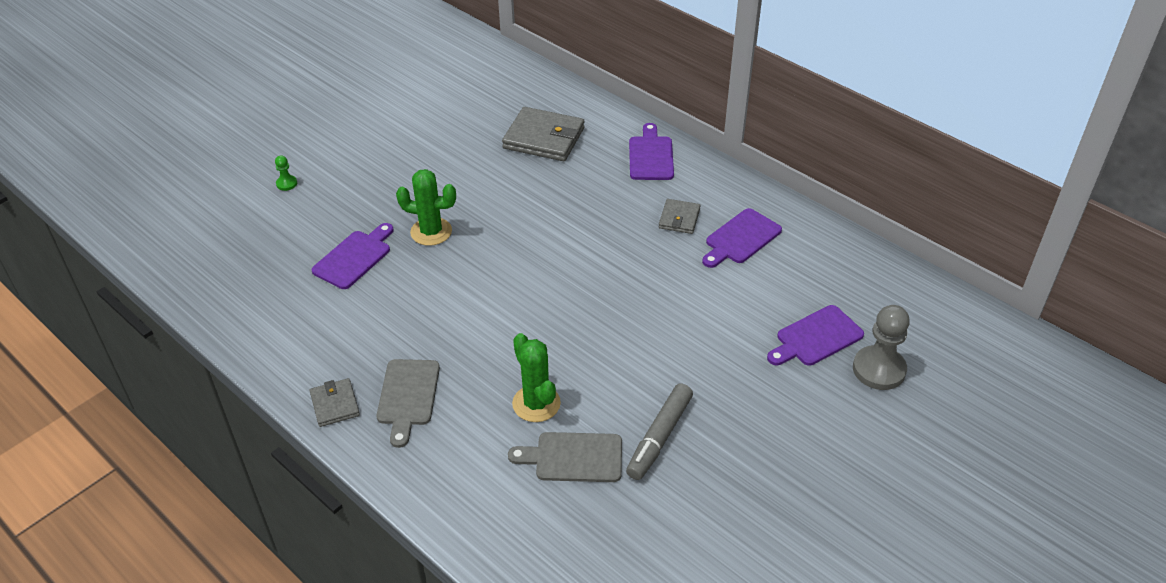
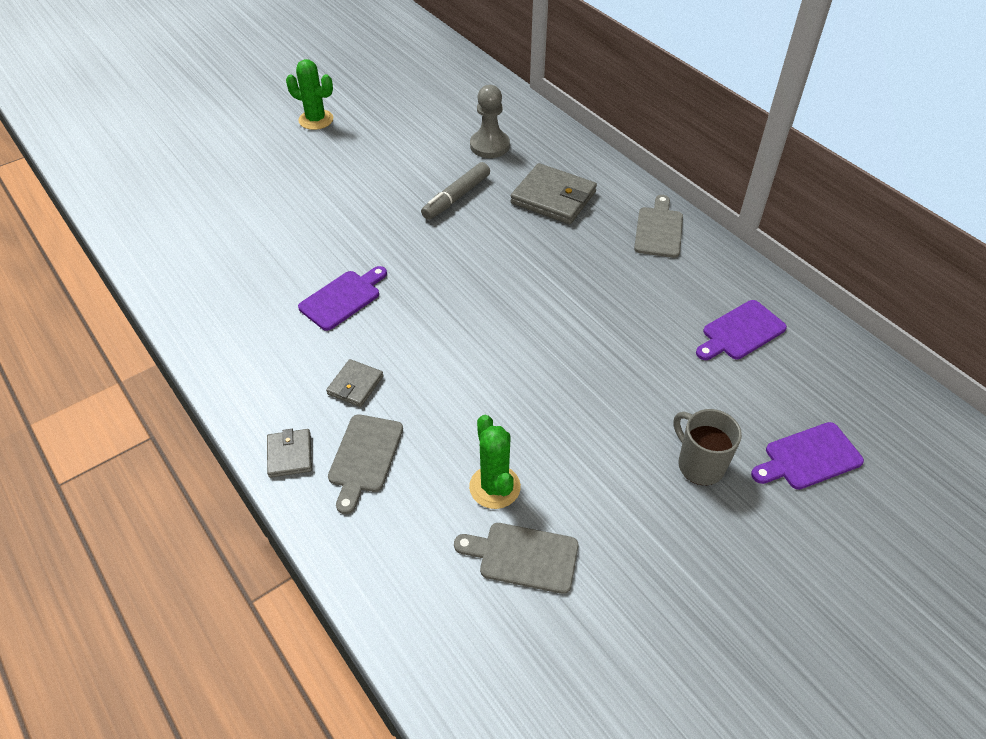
camera: 10 degrees right, 5 degrees up
green pawn [275,155,297,191] -> none
green cactus [396,169,456,246] -> green cactus moved to [286,59,333,130]
grey marker [626,383,693,480] -> grey marker moved to [421,162,490,220]
purple cutting board [629,123,674,180] -> grey cutting board [634,195,683,258]
grey wallet [659,199,700,234] -> grey wallet moved to [326,359,383,407]
grey pawn [853,305,910,390] -> grey pawn moved to [470,85,510,158]
none -> grey mug [674,409,742,485]

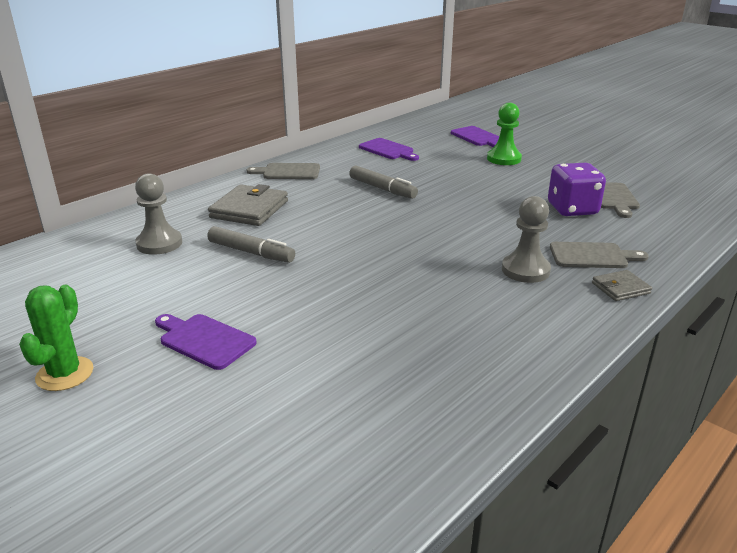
camera: 100 degrees left, 20 degrees down
purple cutting board [298,266,387,331] -> purple cutting board moved to [155,314,257,370]
grey wallet [326,359,383,407] -> grey pawn [502,196,551,283]
green cactus [469,415,521,509] -> purple dice [548,163,606,216]
grey mug [674,409,742,485] -> green pawn [487,103,522,165]
none -> grey marker [349,166,418,199]

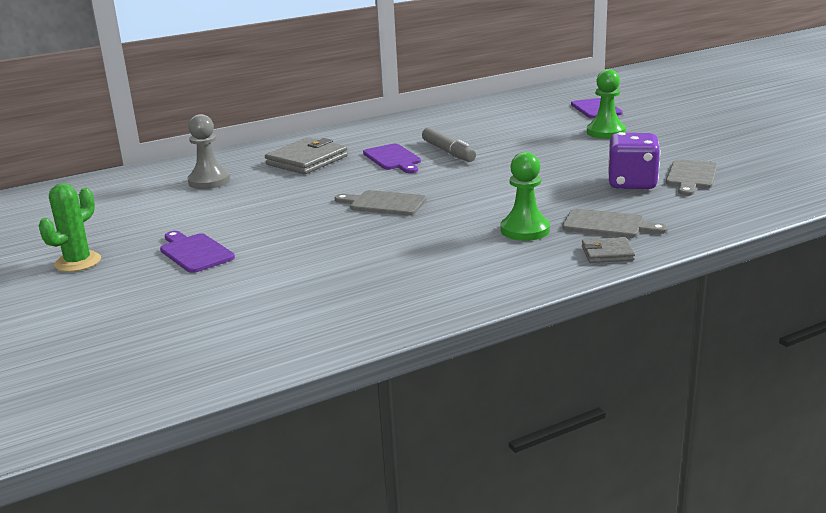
camera: 20 degrees right, 5 degrees down
grey marker [207,226,295,263] -> none
grey cutting board [246,163,320,179] -> grey cutting board moved to [335,190,426,216]
purple cutting board [359,138,419,161] -> purple cutting board moved to [363,144,421,173]
grey pawn [502,196,551,283] -> green pawn [501,152,550,241]

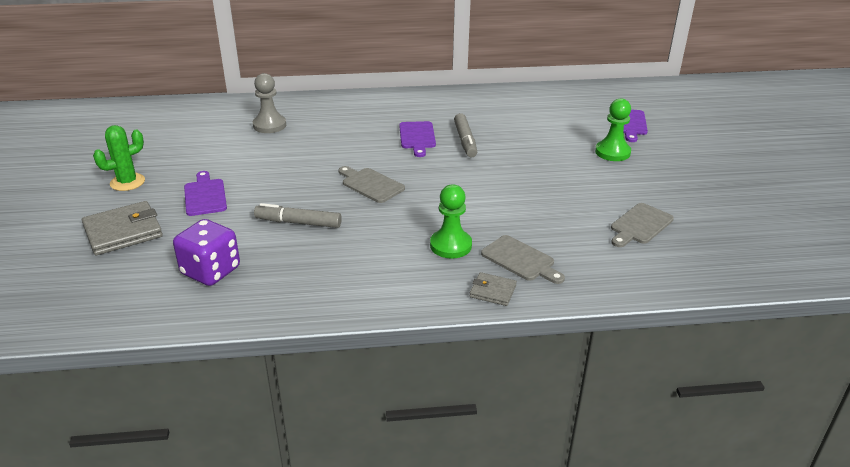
camera: 20 degrees right, 10 degrees up
grey wallet [265,138,348,174] -> grey wallet moved to [82,201,163,255]
purple dice [608,132,661,189] -> purple dice moved to [173,219,240,286]
none -> grey marker [254,203,342,228]

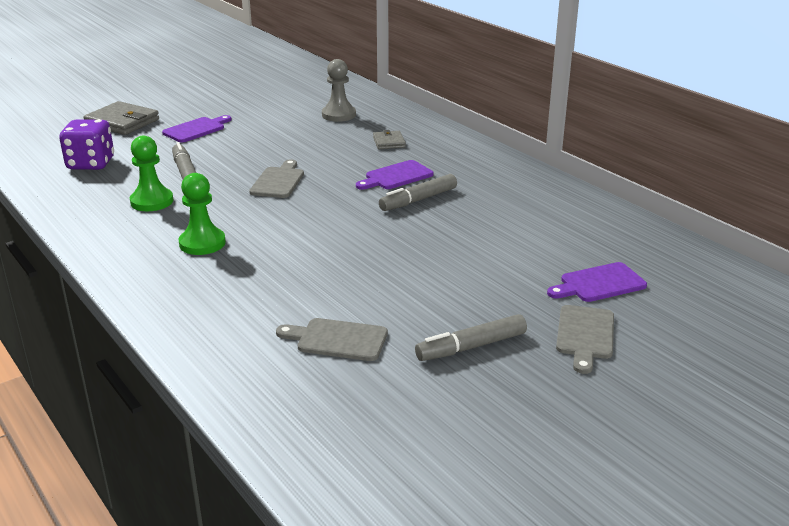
camera: 60 degrees right, 5 degrees down
green cactus [93,125,145,191] -> none
grey wallet [469,272,517,306] -> grey wallet moved to [373,130,406,149]
grey cutting board [481,235,565,284] -> grey cutting board moved to [556,305,614,374]
green pawn [595,98,631,161] -> green pawn moved to [130,135,173,211]
none -> grey marker [415,314,527,361]

